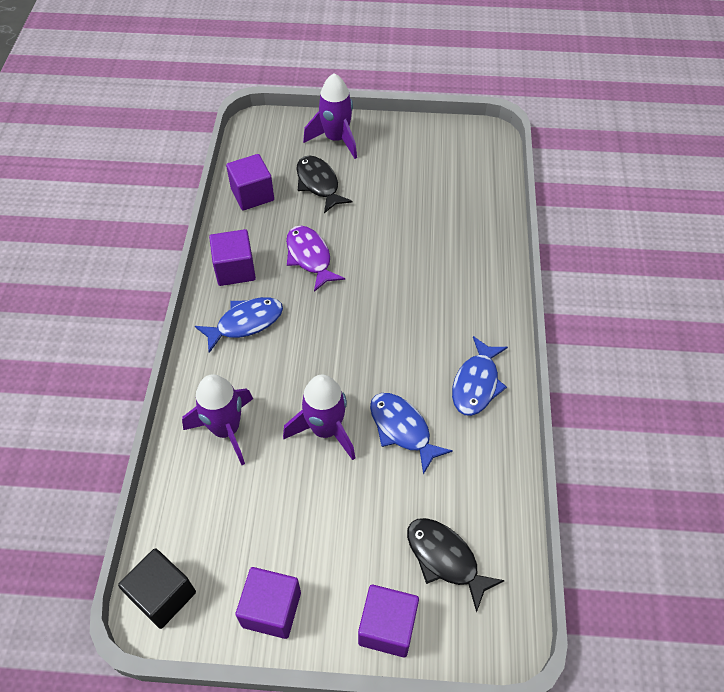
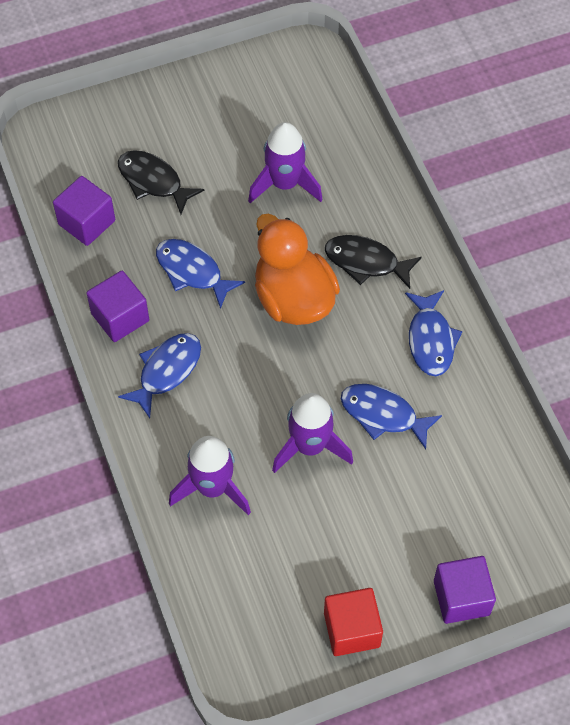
camera: 25 degrees left, 5 degrees up
black cube [118,548,196,629] -> none
purple cube [235,567,301,639] -> red cube [324,588,383,656]
purple fish [286,226,345,292] -> blue fish [156,239,245,309]
purple rocket [303,73,357,159] -> purple rocket moved to [248,122,323,203]
black fish [407,518,505,613] -> black fish moved to [325,235,422,289]
none -> orange duck [255,214,340,325]

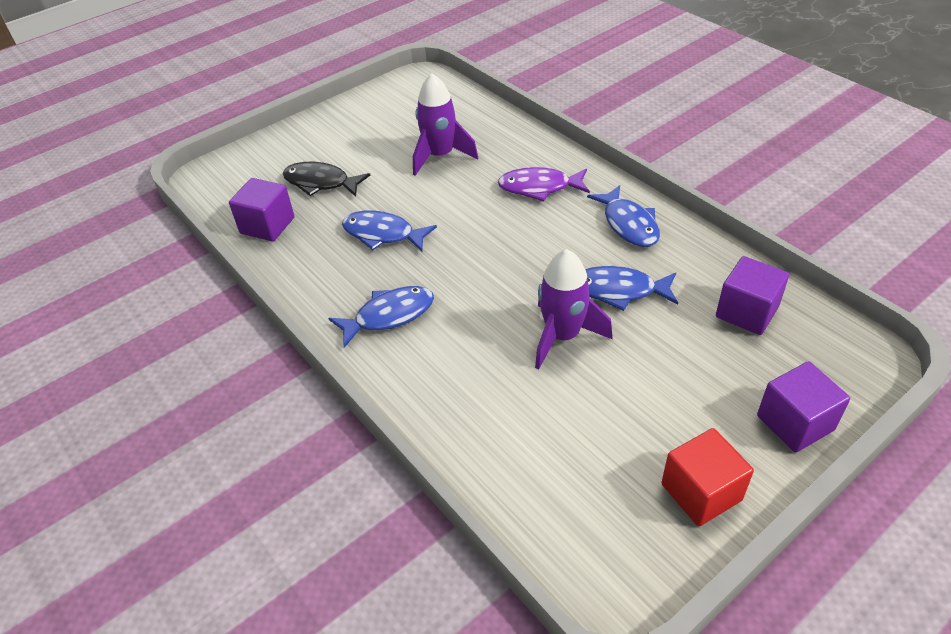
camera: 15 degrees left, 15 degrees down
purple cube [86,271,149,342] -> purple cube moved to [716,256,789,335]
blue fish [118,333,201,418] -> blue fish turned 45 degrees clockwise [328,286,434,348]
purple rocket [169,436,251,515] -> none
orange duck [255,214,340,325] -> none
black fish [325,235,422,289] -> purple fish [498,167,590,202]

